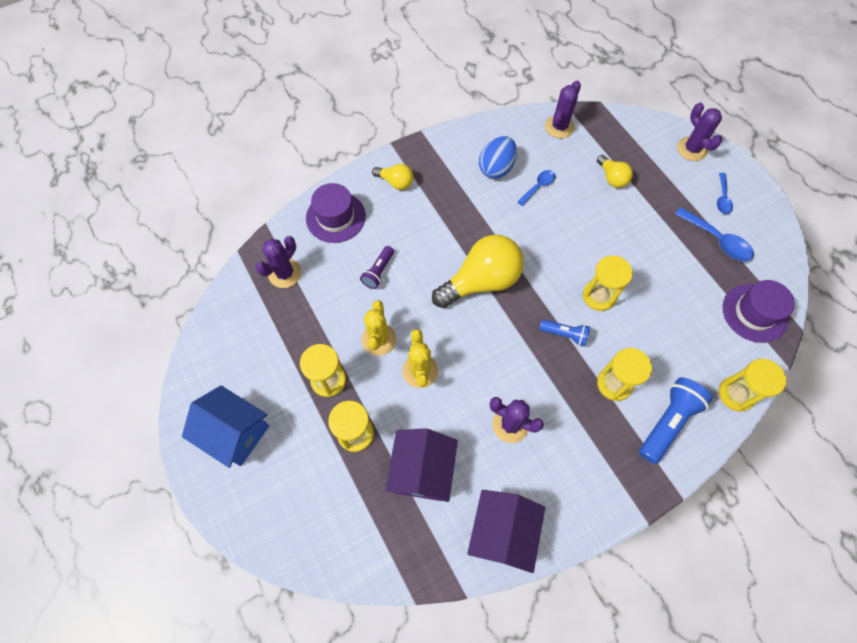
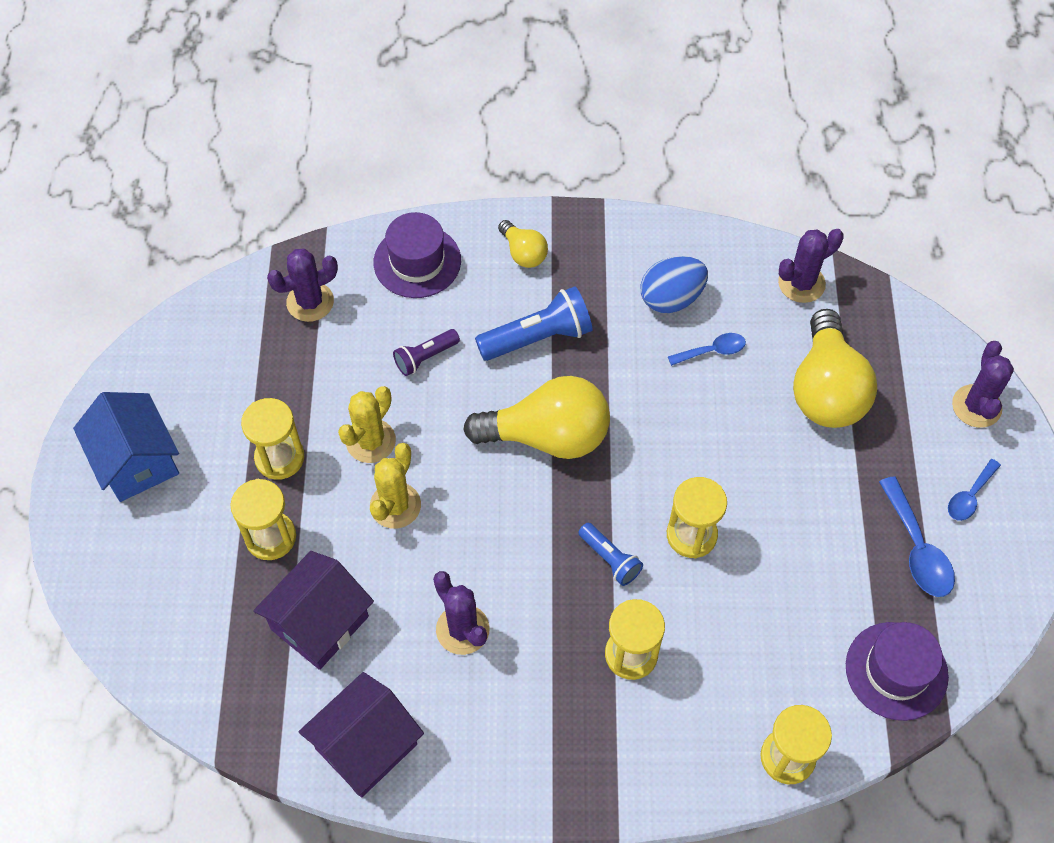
camera: 30 degrees right, 5 degrees down
yellow light bulb [597,155,633,188] -> yellow light bulb [793,309,877,428], size x2.01
blue flashlight [639,377,712,464] -> blue flashlight moved to [475,286,592,361]

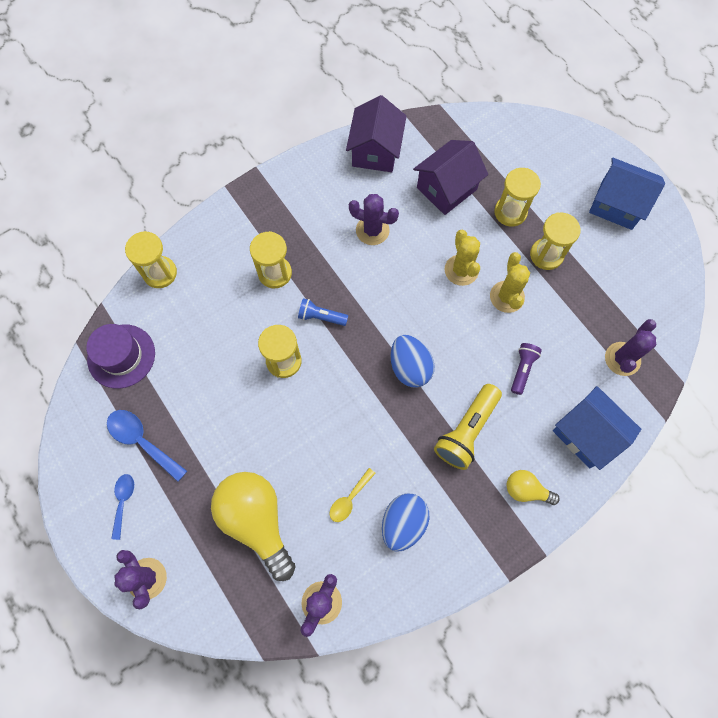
camera: 145 degrees right, 10 degrees up
purple house [253,551,374,670] -> purple house turned 45 degrees clockwise [413,140,488,215]
purple hat [374,212,461,298] -> blue house [553,386,641,470]
yellow light bulb [463,376,610,459] -> blue egg [391,335,435,387]
blue flashlight [475,286,592,361] -> yellow flashlight [434,384,502,470]
blue spoon [668,333,746,366] -> yellow spoon [329,468,376,522]

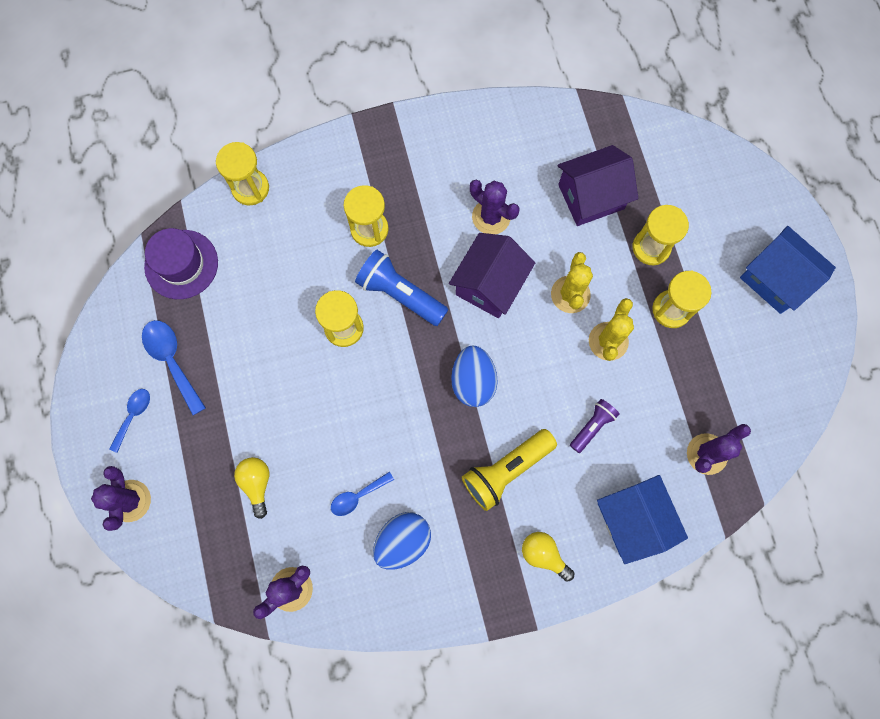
camera: 20 degrees right, 5 degrees up
yellow light bulb [211,472,295,581] -> yellow light bulb [234,457,269,519], size x0.50
blue flashlight [298,298,348,326] -> blue flashlight [355,250,448,326], size x1.70
yellow spoon [329,468,376,522] -> blue spoon [331,472,394,516]
purple house [346,95,407,172] -> purple house moved to [449,233,535,318]

